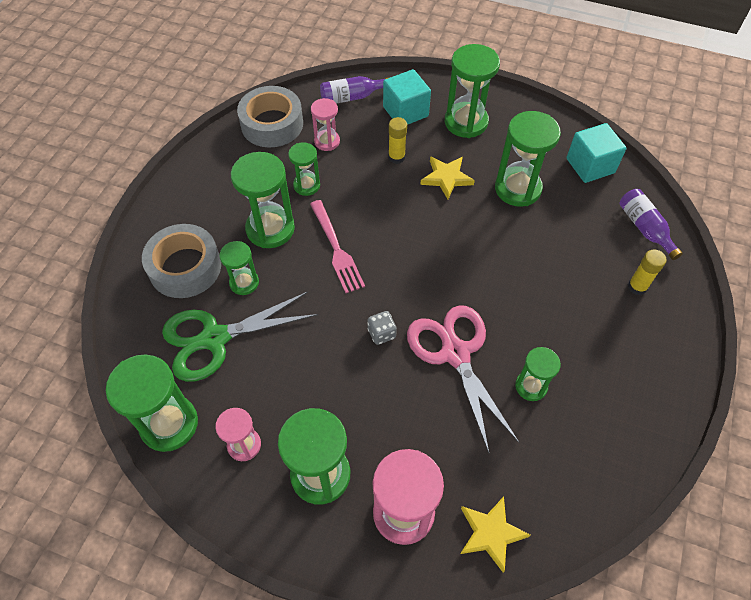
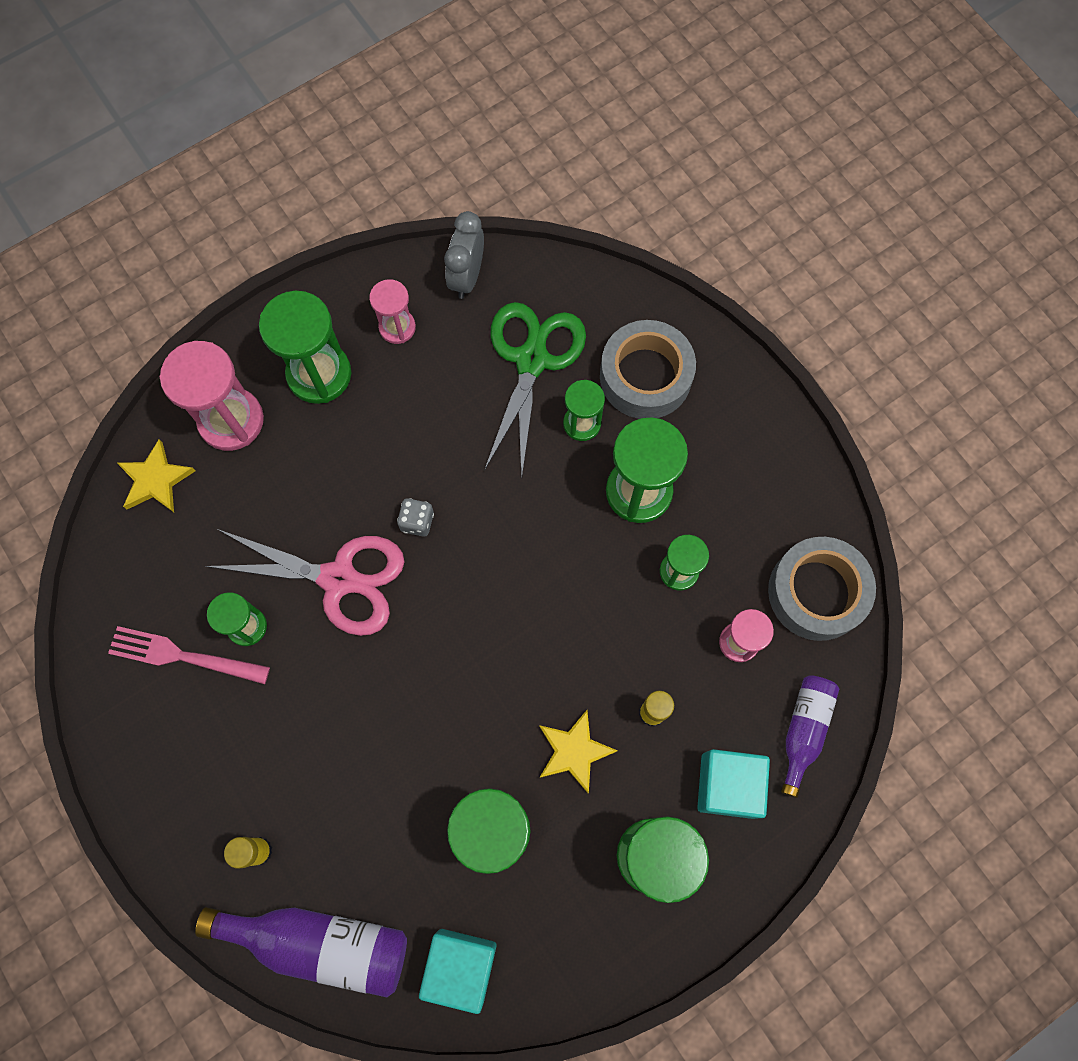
camera: 125 degrees right, 15 degrees up
green hourglass [106,355,198,452] -> grey clock [444,211,484,299]
pink fork [310,200,365,293] -> pink fork moved to [108,626,270,684]
purple bottle [619,189,683,260] -> purple bottle [195,907,407,997], size x1.62

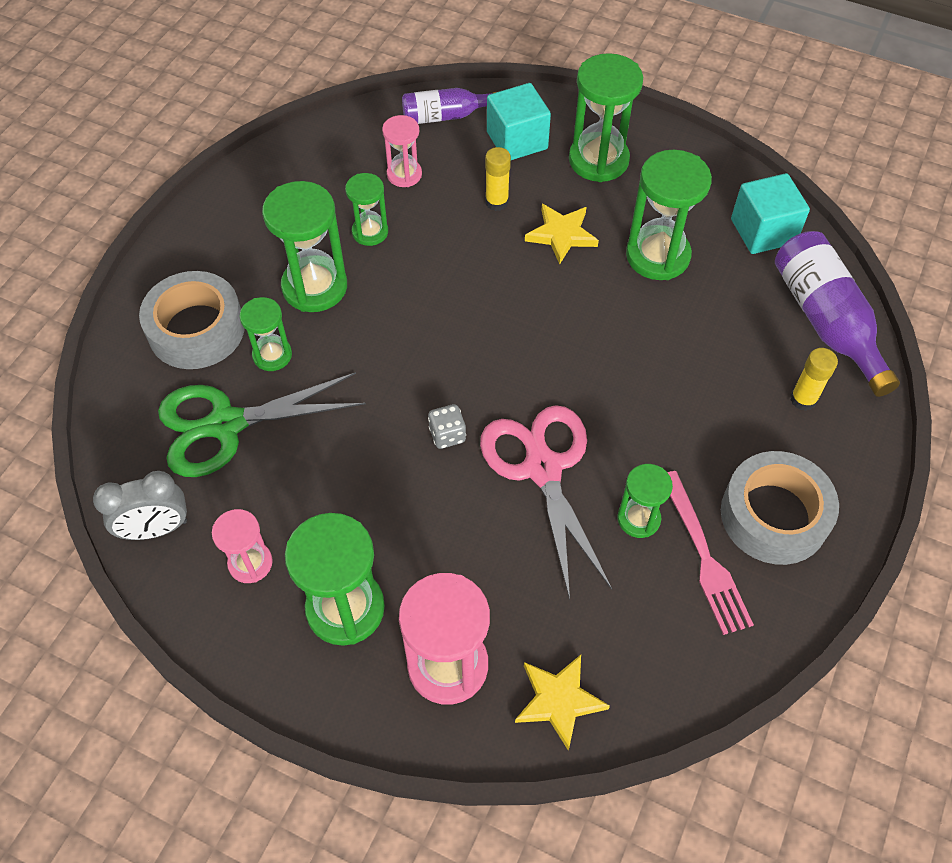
camera: 120 degrees left, 15 degrees down
grey tape [768,537,876,641] -> grey tape moved to [721,451,839,565]

